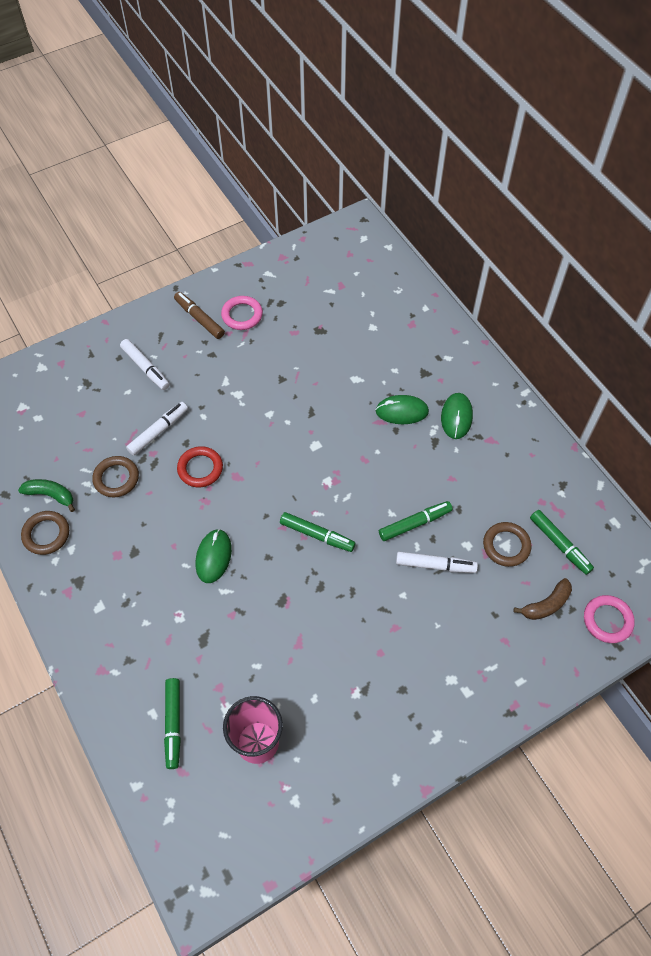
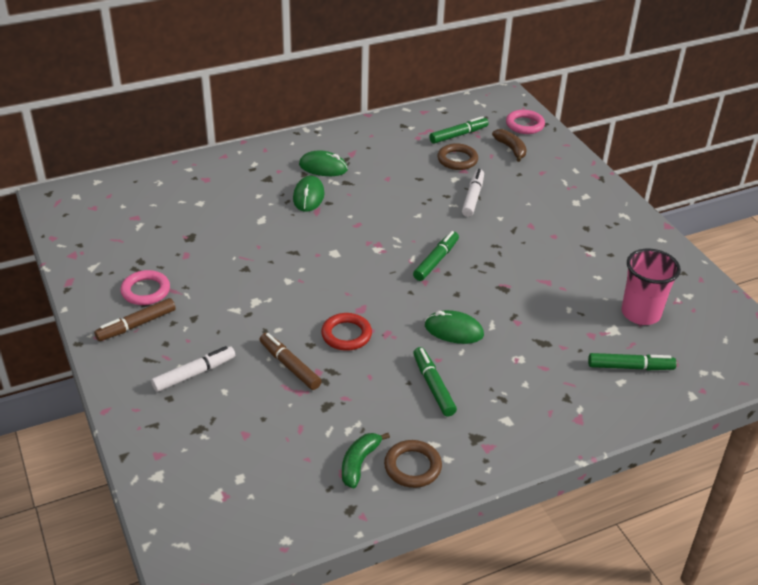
camera: 85 degrees left, 20 degrees down
brown ring [92,456,139,497] -> none
white marker [126,402,188,456] -> brown marker [260,333,322,390]
green marker [379,501,453,541] -> green marker moved to [413,347,457,417]

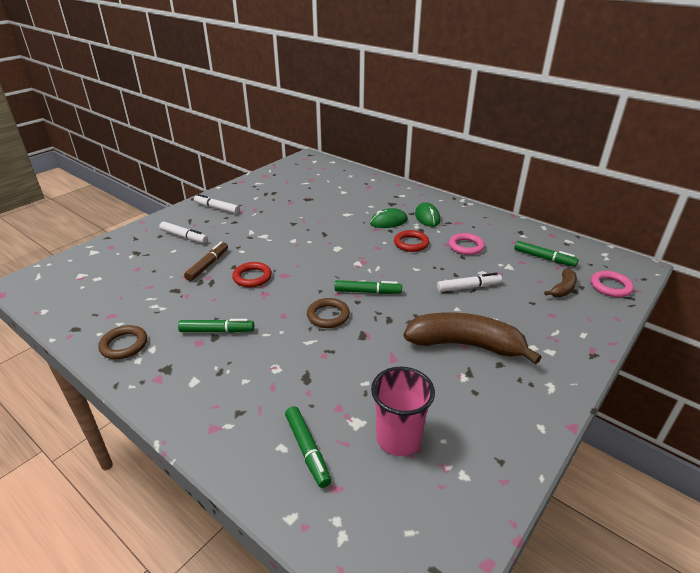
camera: 65 degrees right, 5 degrees down
brown marker [94,298,176,341] -> white marker [194,194,240,214]
pink ring [121,270,170,305] -> pink ring moved to [449,233,485,255]
green banana [342,433,390,488] -> none
green marker [413,347,457,417] -> green marker turned 45 degrees clockwise [178,319,254,333]
green mouse [425,310,484,344] -> none
brown ring [437,143,478,170] -> brown ring moved to [307,298,350,328]
none -> red ring [394,230,429,252]
none -> brown banana [404,312,542,364]

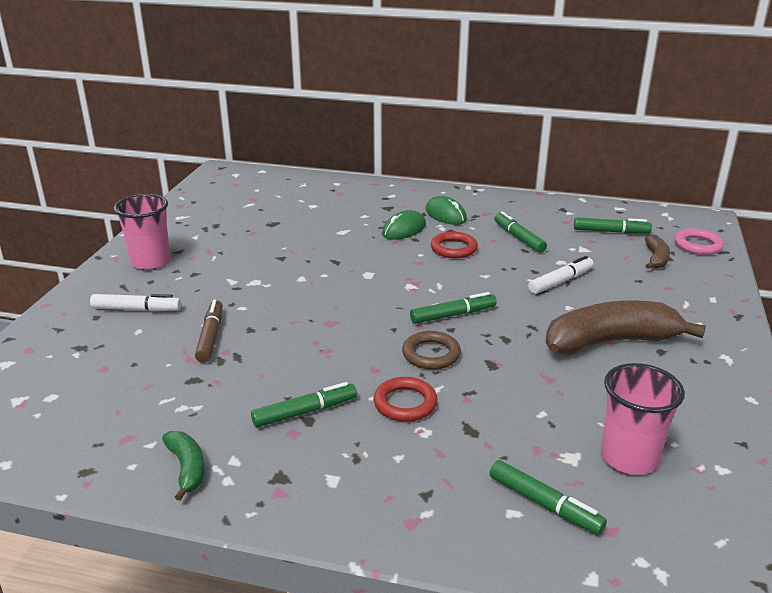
camera: 25 degrees left, 5 degrees down
brown ring [98,325,147,359] -> green banana [162,431,205,501]
white marker [194,194,240,214] -> pink cup [113,194,171,270]
red ring [232,262,272,287] -> red ring moved to [374,377,438,422]
pink ring [449,233,485,255] -> green marker [494,211,547,253]

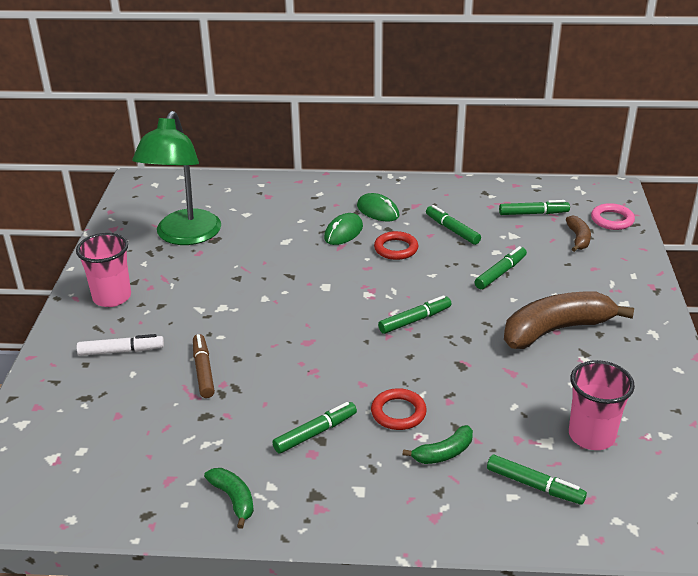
camera: 10 degrees left, 5 degrees up
brown ring [402,331,461,370] -> none
white marker [528,256,594,294] -> green marker [475,246,527,289]
none -> green lamp [132,111,221,245]
none -> green banana [403,425,473,464]

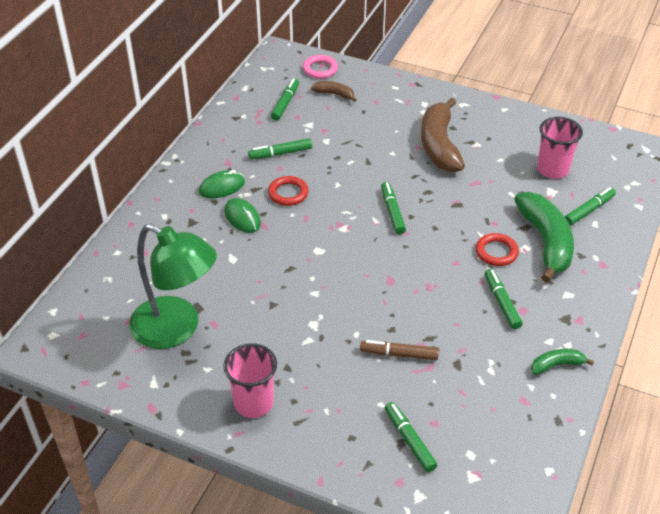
camera: 70 degrees left, 10 degrees up
white marker [77,334,164,356] -> none
green banana [403,425,473,464] -> green banana [514,192,574,283], size x2.08
green marker [475,246,527,289] -> green marker moved to [385,402,437,472]

